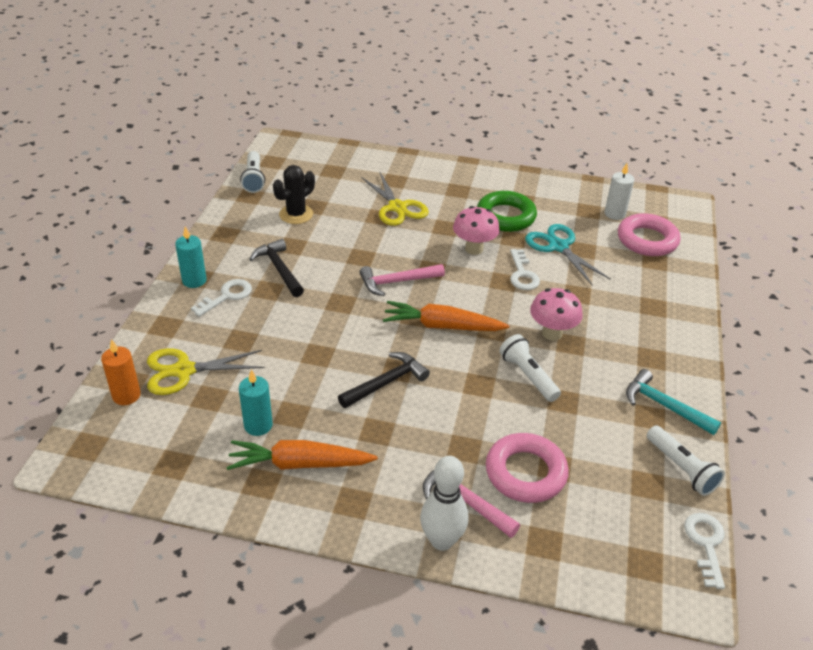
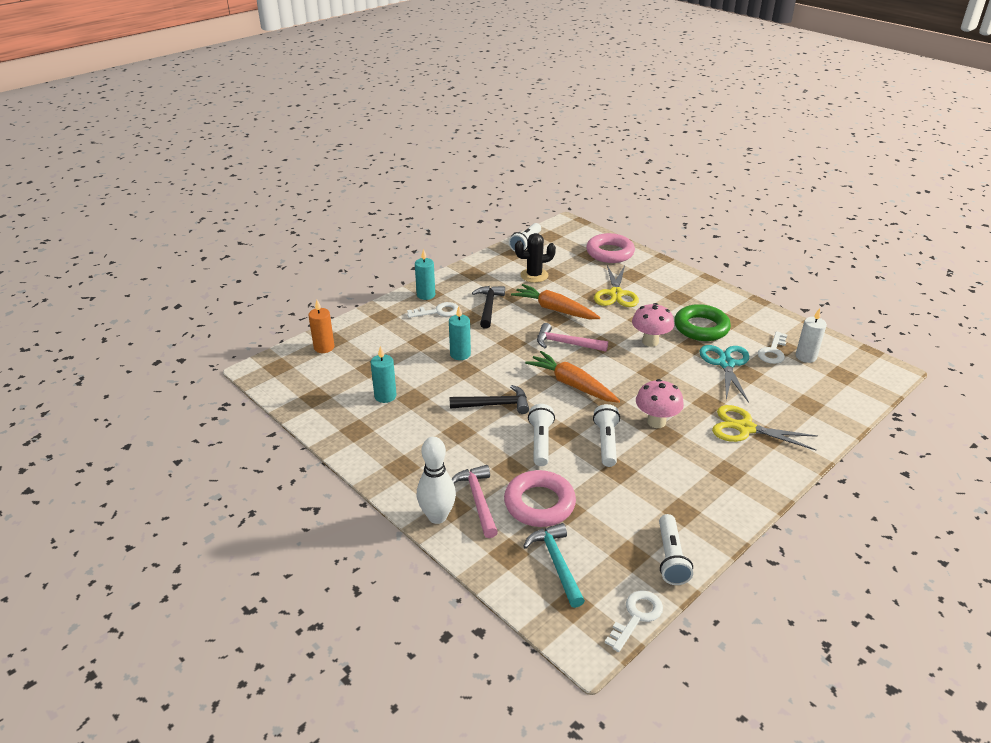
camera: 35 degrees right, 5 degrees down
yellow scissors [147,348,264,395] -> yellow scissors moved to [712,405,818,450]
orange carrot [226,440,378,470] -> orange carrot moved to [511,284,600,319]
white key [510,249,540,290] -> white key moved to [758,331,787,364]
pink ring [618,213,680,256] -> pink ring moved to [586,233,635,263]
turquoise hammer [626,369,721,435] -> turquoise hammer moved to [523,523,585,608]
none -> turquoise candle [449,306,471,360]
none -> white flashlight [528,404,555,466]

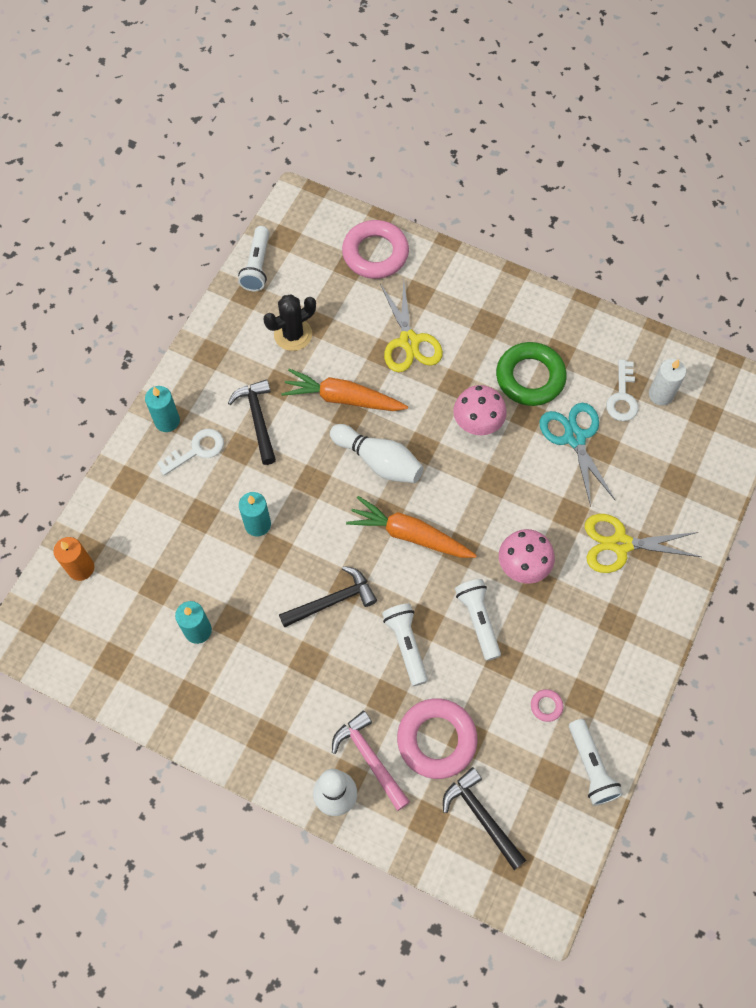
camera: 20 degrees left, 30 degrees up
turquoise hammer [523,523,585,608] -> black hammer [443,767,526,870]
pink hammer [537,323,608,352] -> white bowling pin [330,424,424,483]
white key [605,590,663,652] -> none
none -> pink ring [531,689,563,722]

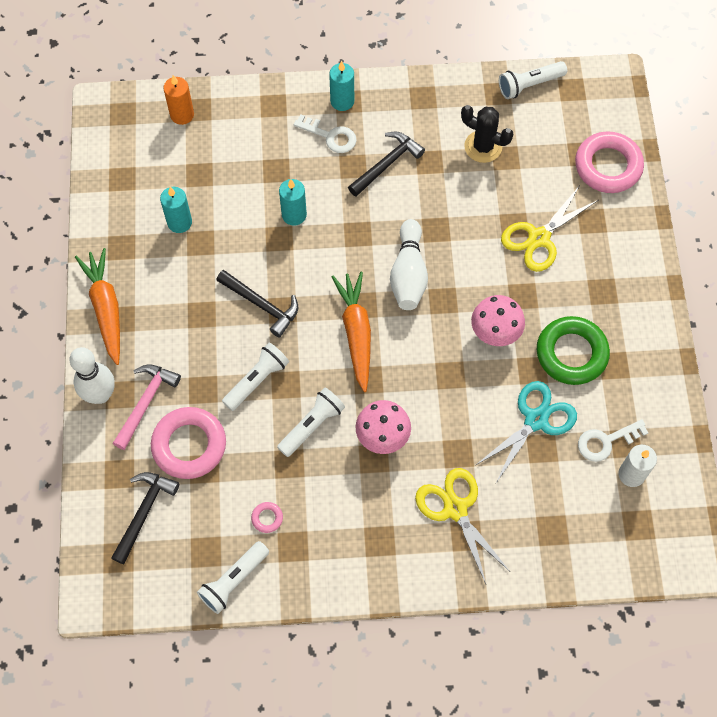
camera: 60 degrees right, 0 degrees up
orange carrot [281,369,408,411] -> orange carrot moved to [75,248,120,365]

